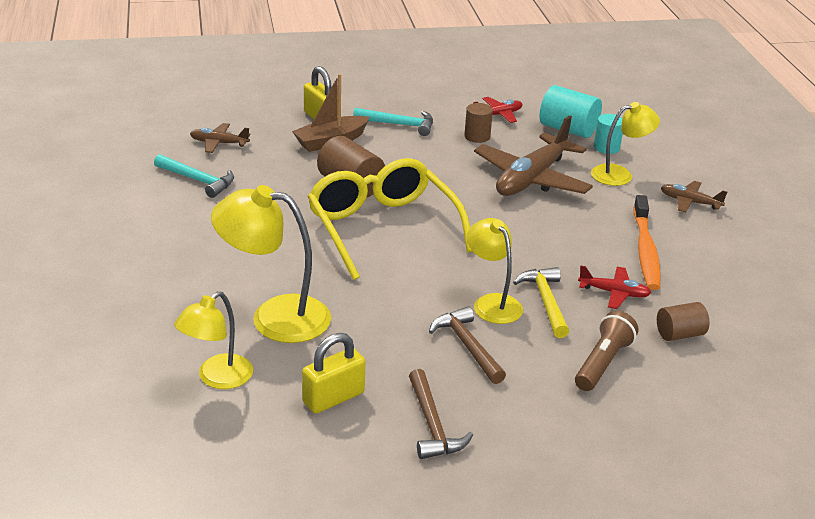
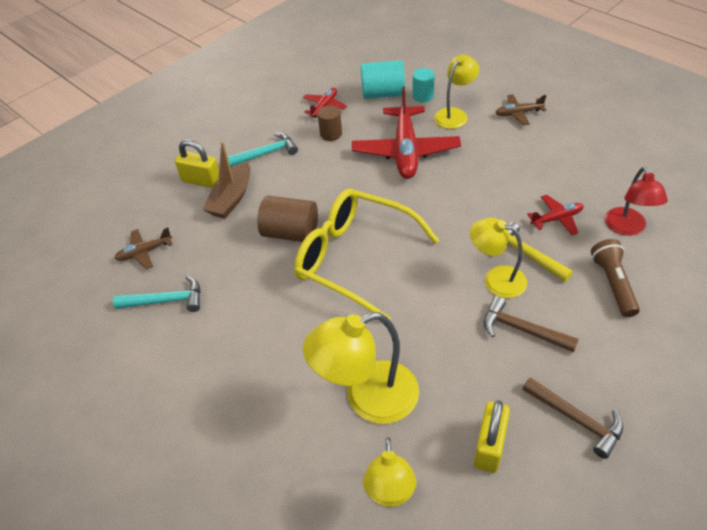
camera: 30 degrees left, 15 degrees up
brown plane [474,115,593,196] -> red plane [352,87,461,179]
orange toothbrush [633,195,661,290] -> none
brown cylinder [657,302,709,341] -> red lamp [605,167,668,236]

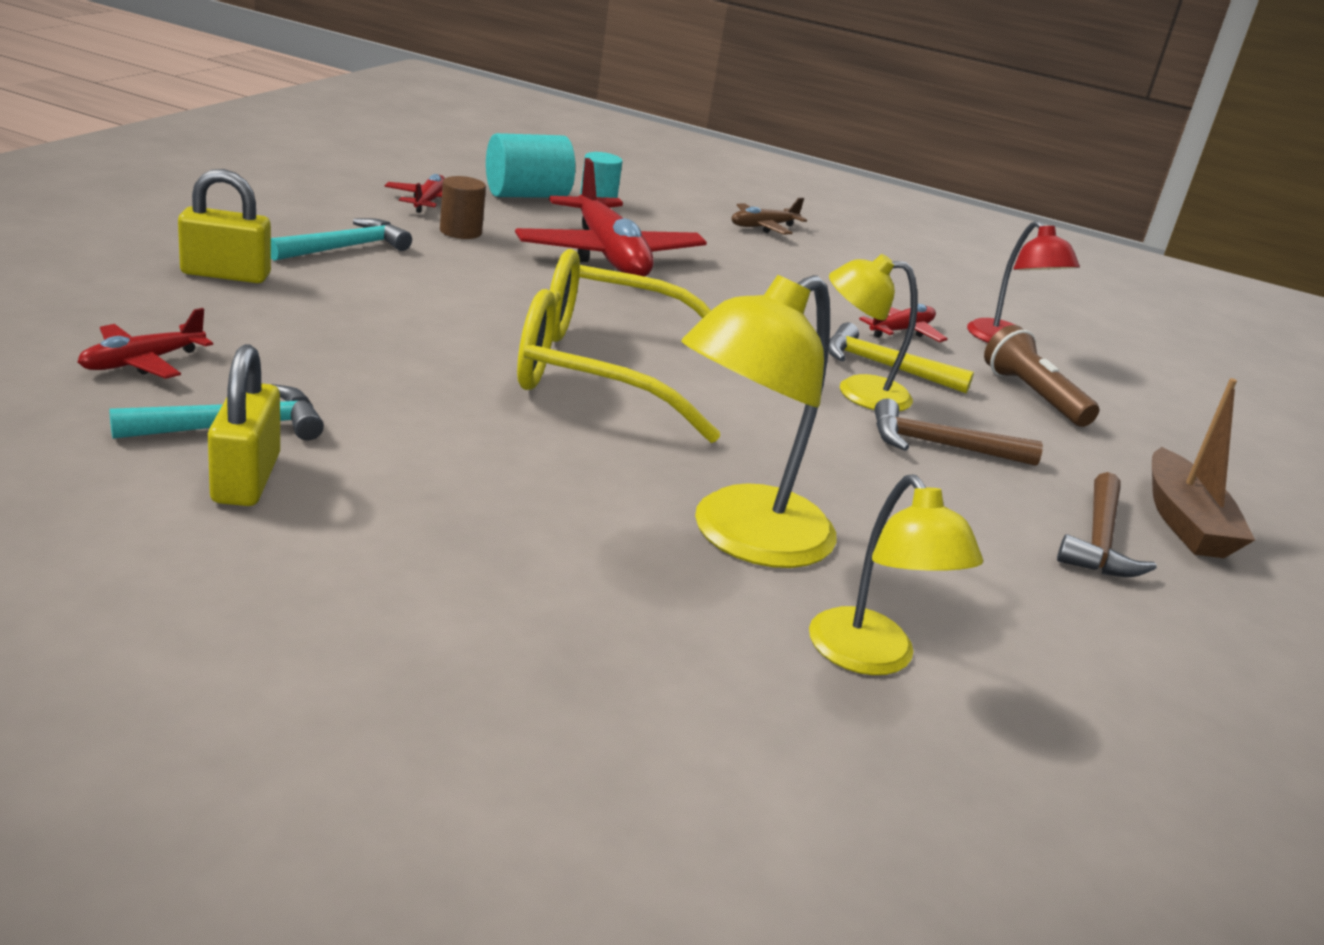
camera: 30 degrees left, 20 degrees down
brown plane [114,227,173,270] -> red plane [78,308,213,379]
brown boat [203,142,250,218] -> brown boat moved to [1152,378,1255,558]
brown cylinder [257,196,318,242] -> none
yellow lamp [434,55,479,129] -> none
yellow padlock [474,400,510,473] -> yellow padlock moved to [208,344,280,506]
brown hammer [522,377,623,459] -> brown hammer turned 90 degrees clockwise [1057,472,1157,577]

